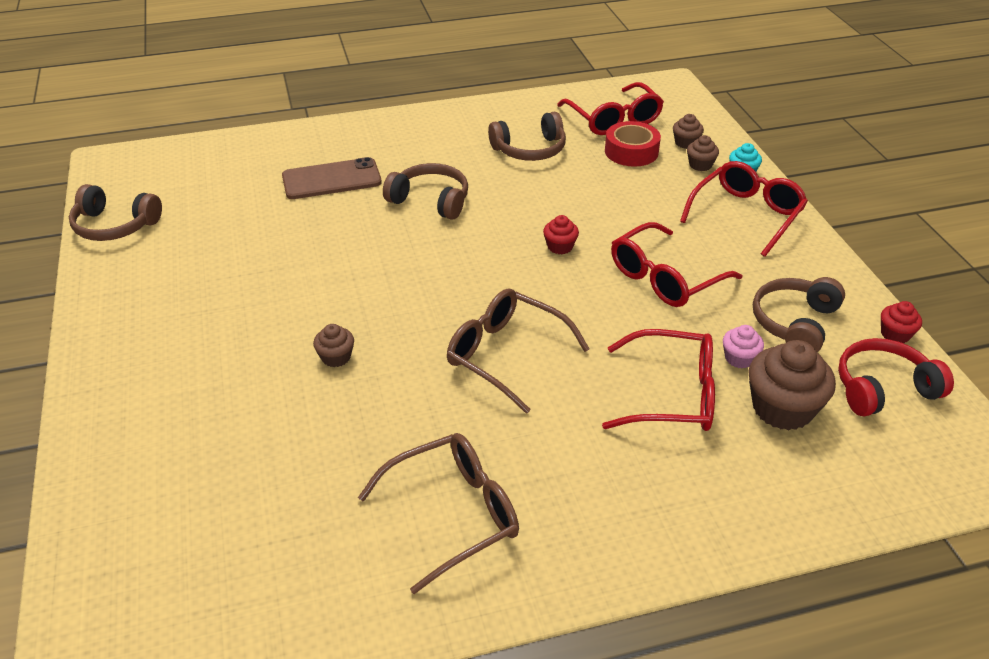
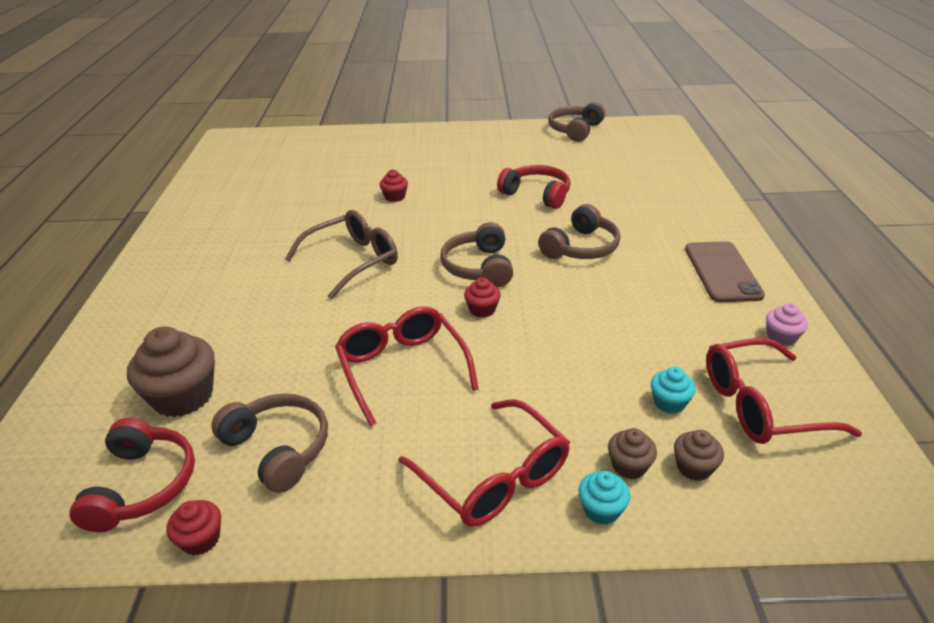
camera: 105 degrees right, 5 degrees down
brown phone [282,157,382,199] -> brown phone moved to [685,241,765,302]
brown cupcake [313,324,354,367] -> red cupcake [380,169,408,202]
brown glasses [358,433,519,594] -> none
brown headphones [488,111,566,161] -> brown headphones moved to [440,222,513,288]
red glasses [602,329,715,431] -> none
red tape [605,121,661,167] -> turquoise cupcake [651,367,696,414]
pink cupcake [723,325,764,368] -> pink cupcake moved to [766,303,808,346]
none -> red headphones [497,165,571,209]

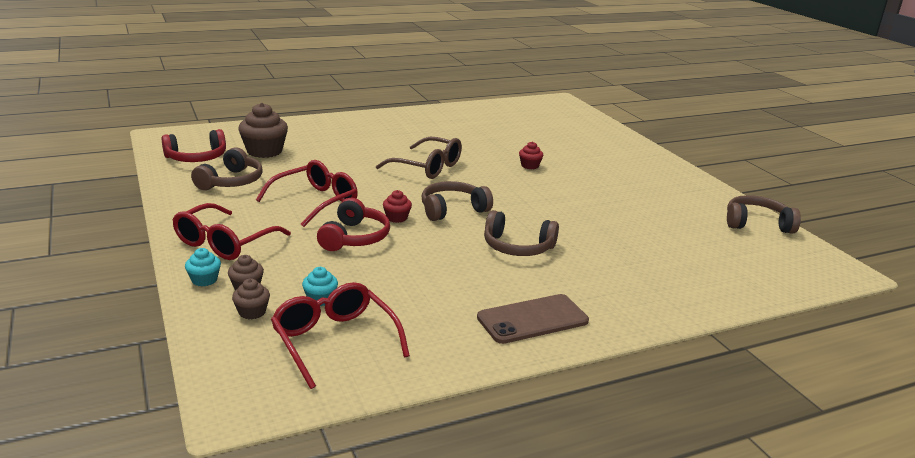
camera: 65 degrees right, 10 degrees down
red cupcake [166,500,221,556] -> none
red headphones [497,165,571,209] -> red headphones moved to [317,198,390,251]
pink cupcake [766,303,808,346] -> none

